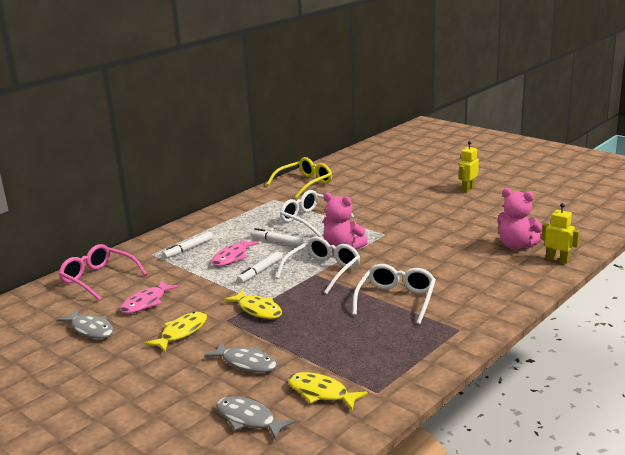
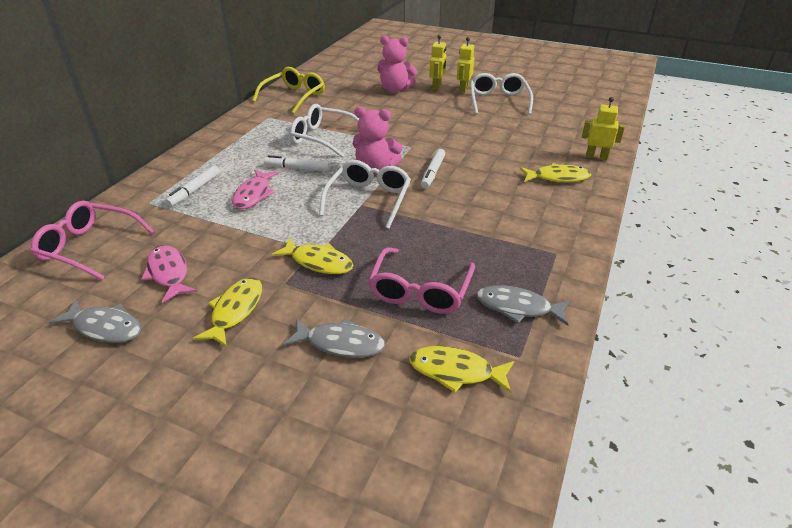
camera: 20 degrees left, 15 degrees up
pink fish [120,281,179,314] -> pink fish turned 135 degrees clockwise [141,245,197,303]
grey fish [216,396,296,440] -> grey fish moved to [476,285,570,326]
white marker [237,251,282,284] -> white marker moved to [421,149,445,189]
white glasses [352,264,436,324] -> white glasses moved to [470,73,533,115]
pink teddy bear [497,188,542,250] -> pink teddy bear moved to [377,35,417,93]
none -> pink glasses [368,247,475,314]
none -> yellow robot [429,35,447,90]
none -> yellow fish [520,163,591,182]

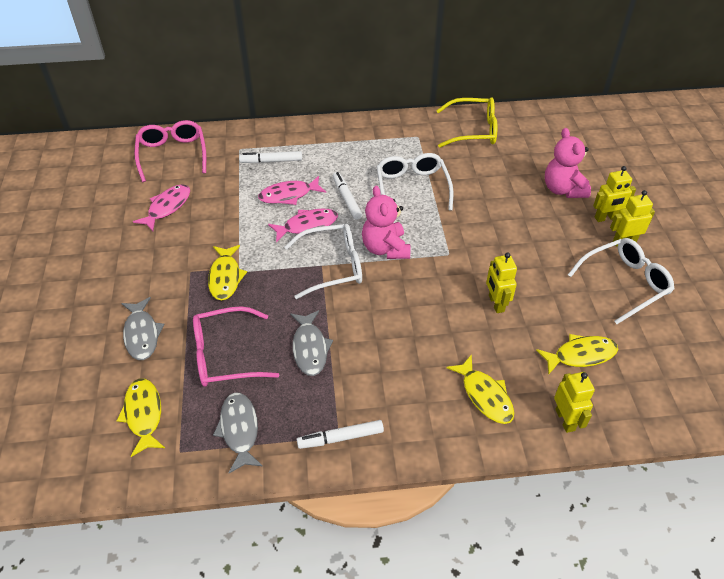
camera: 60 degrees right, 10 degrees up
grey fish [49,299,141,343] -> grey fish moved to [290,310,333,376]
yellow fish [193,278,262,347] -> yellow fish moved to [536,334,618,375]
white marker [421,149,445,189] -> white marker moved to [297,420,384,449]
none -> pink fish [268,208,338,242]
none -> yellow robot [486,252,517,313]

